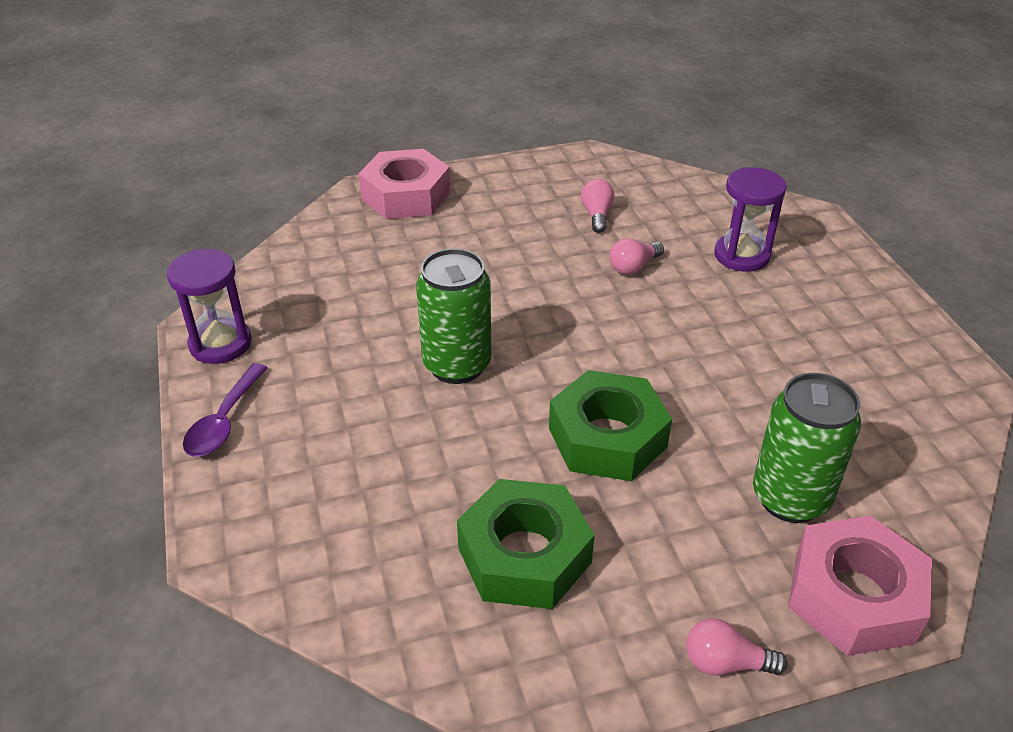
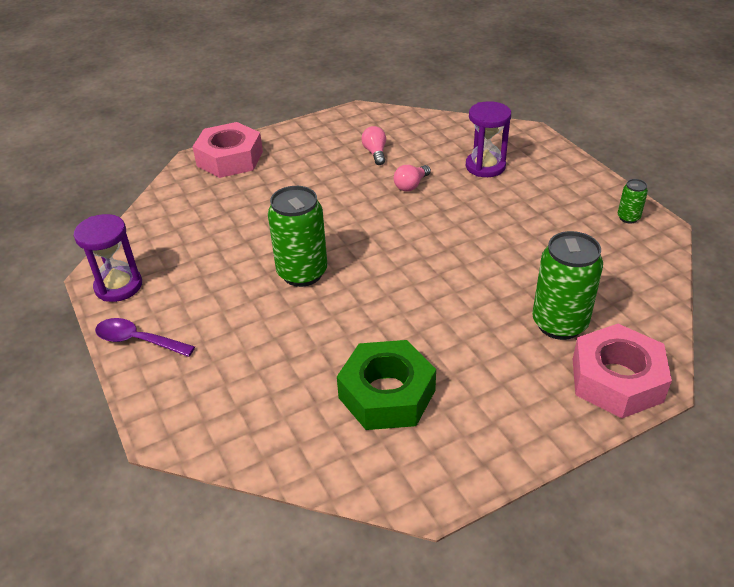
camera: 10 degrees left, 0 degrees up
purple spoon [183,363,268,457] -> purple spoon turned 105 degrees clockwise [95,318,195,357]
green nut [549,370,672,481] -> none
pink light bulb [686,618,787,676] -> none
none -> green can [618,179,648,224]

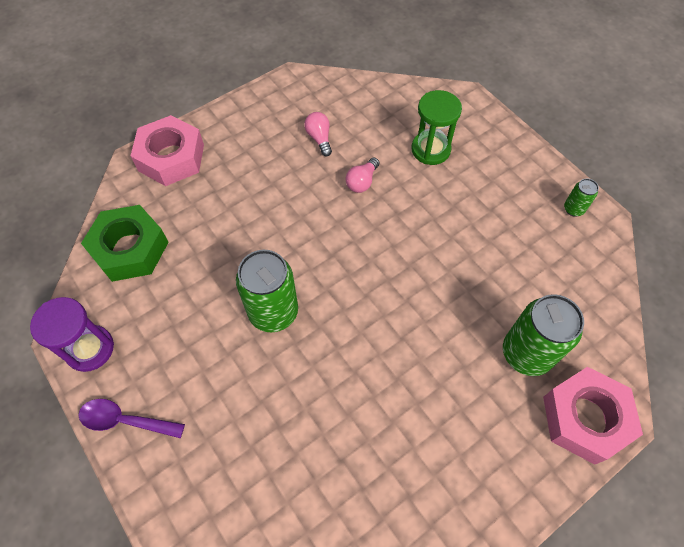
camera: 10 degrees left, 20 degrees up
green nut [337,340,436,430] -> green nut moved to [81,205,169,282]
purple hourglass [466,101,511,177] -> green hourglass [411,90,462,165]

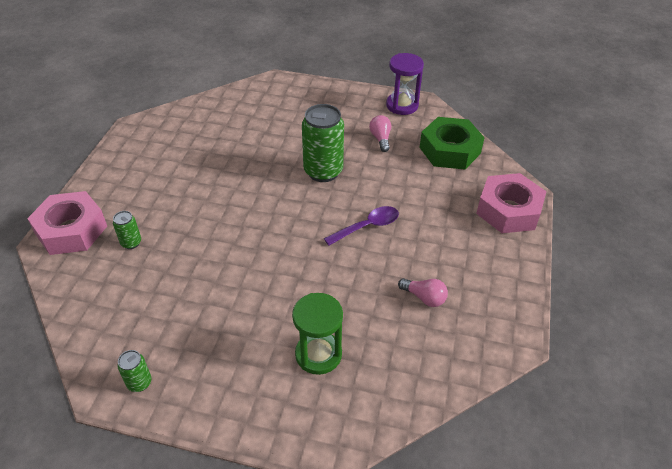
camera: 140 degrees right, 15 degrees down
purple spoon [78,399,185,438] -> purple spoon moved to [324,206,399,246]
pink light bulb [345,158,379,193] -> pink light bulb moved to [369,115,391,152]
green can [503,294,584,376] -> green can [113,211,141,249], size x0.48

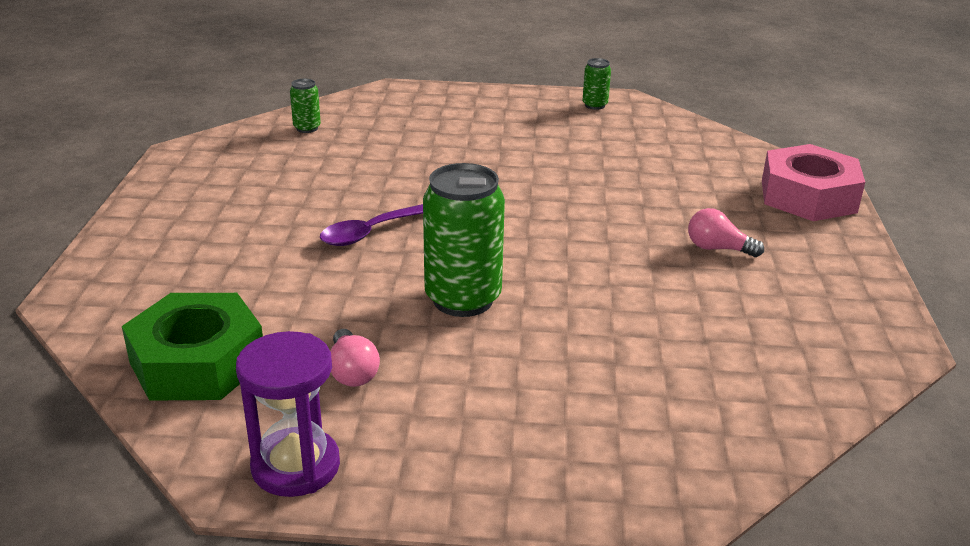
camera: 170 degrees right, 15 degrees down
green can [113,211,141,249] -> green can moved to [290,79,321,133]
green hourglass [292,293,343,375] -> none
pink light bulb [398,278,448,307] -> pink light bulb moved to [688,208,764,257]
pink nut [476,173,547,233] -> none

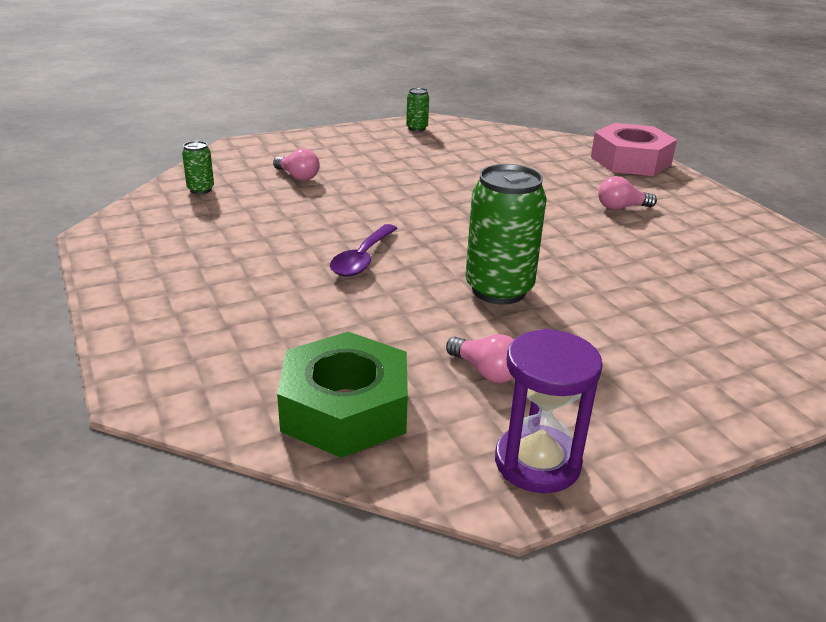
camera: 30 degrees left, 0 degrees up
none -> pink light bulb [273,148,320,181]

